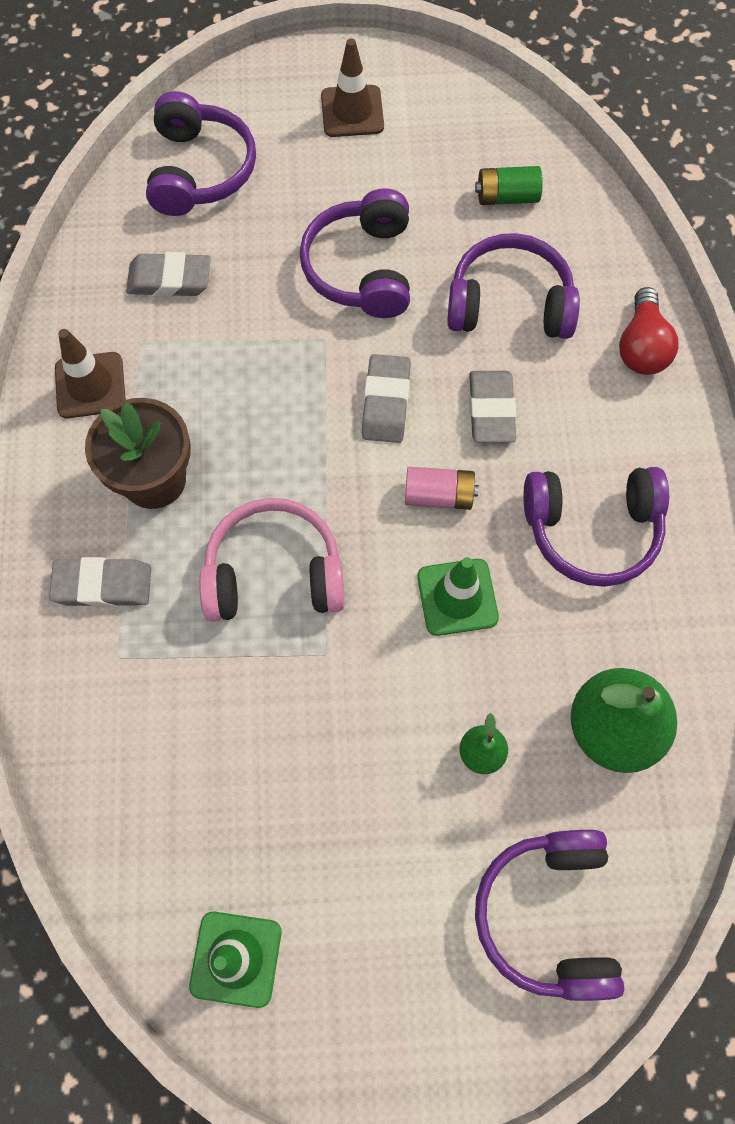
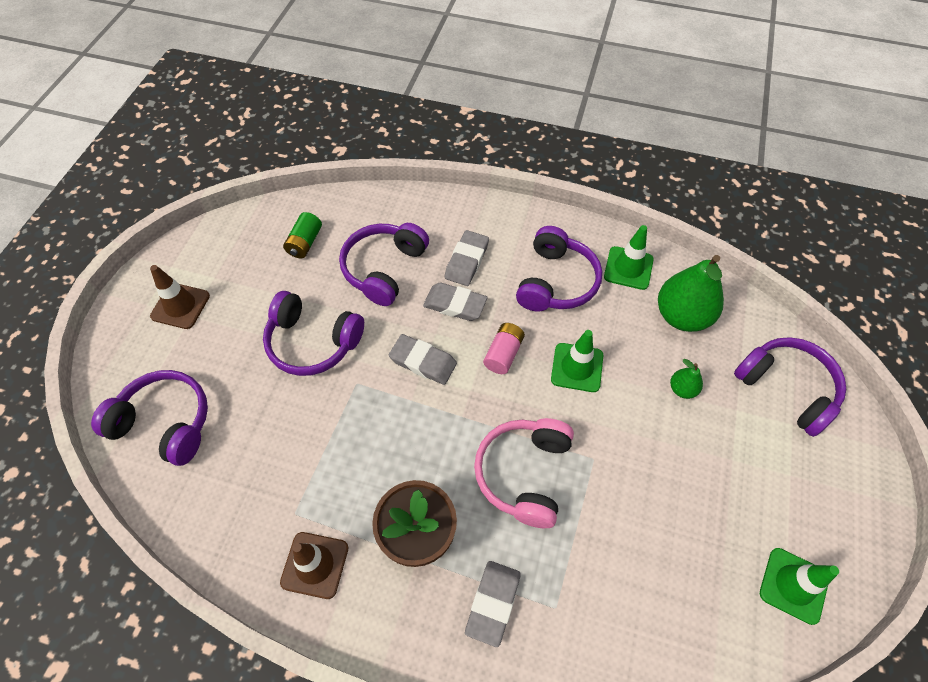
camera: 70 degrees left, 10 degrees down
grey eraser [126,252,211,297] -> grey eraser moved to [445,230,489,286]
purple headphones [475,830,624,1001] -> purple headphones turned 150 degrees counterclockwise [734,337,846,437]
red light bulb [619,287,678,375] -> none
none -> green traffic cone [604,225,654,290]

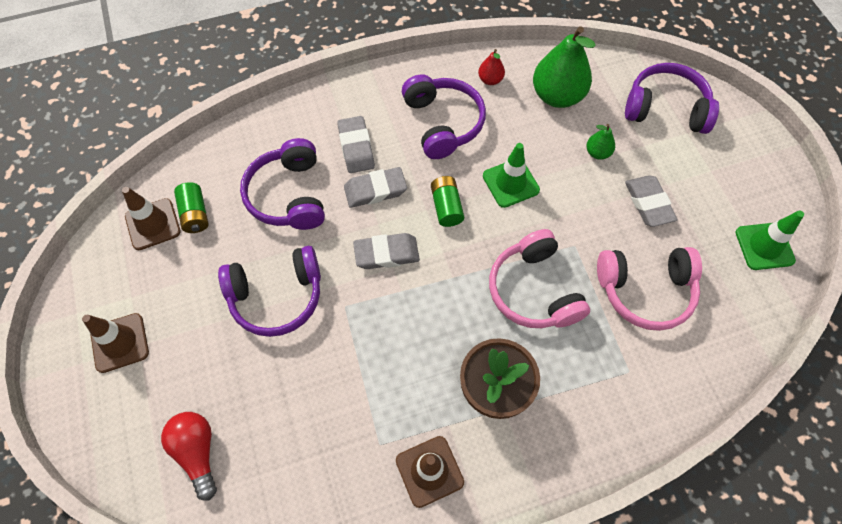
camera: 35 degrees left, 5 degrees up
purple headphones [91,370,208,466] -> red light bulb [161,412,217,501]
grey eraser [465,561,521,647] -> grey eraser moved to [625,175,678,227]
pink battery [483,323,525,374] -> green battery [431,176,464,227]
green traffic cone [604,225,654,290] -> red pear [478,49,505,85]
none -> brown traffic cone [122,187,181,250]
none -> pink headphones [597,247,702,331]

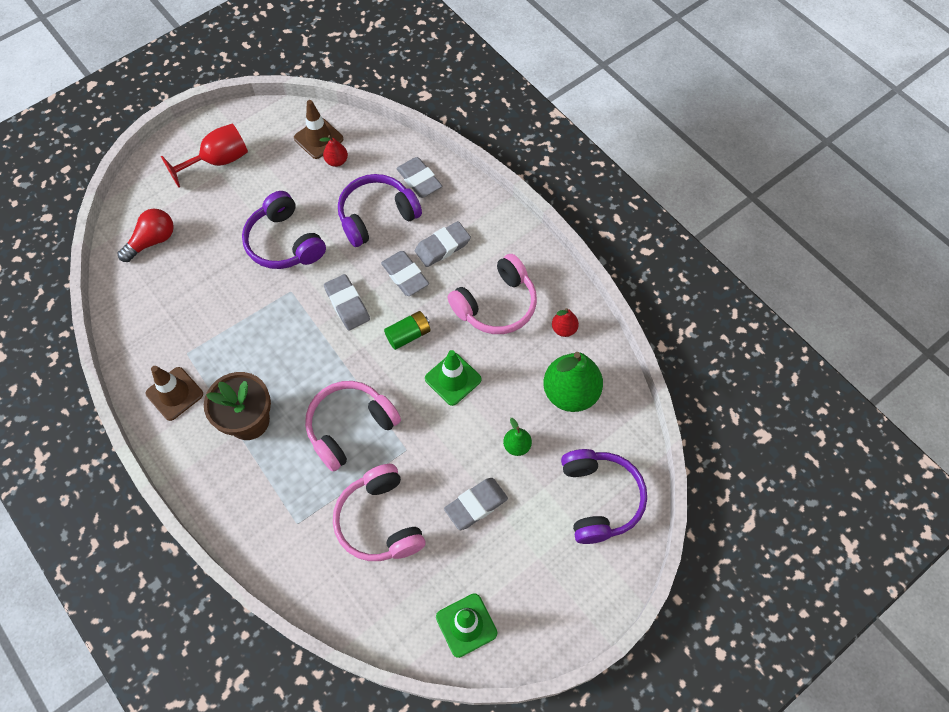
camera: 70 degrees right, 0 degrees up
brown traffic cone [82,313,149,373] -> red goblet [161,124,248,187]
green battery [174,182,209,233] -> red pear [320,135,348,167]
purple headphones [402,74,486,159] -> pink headphones [447,254,537,334]
none -> grey eraser [396,157,442,198]

